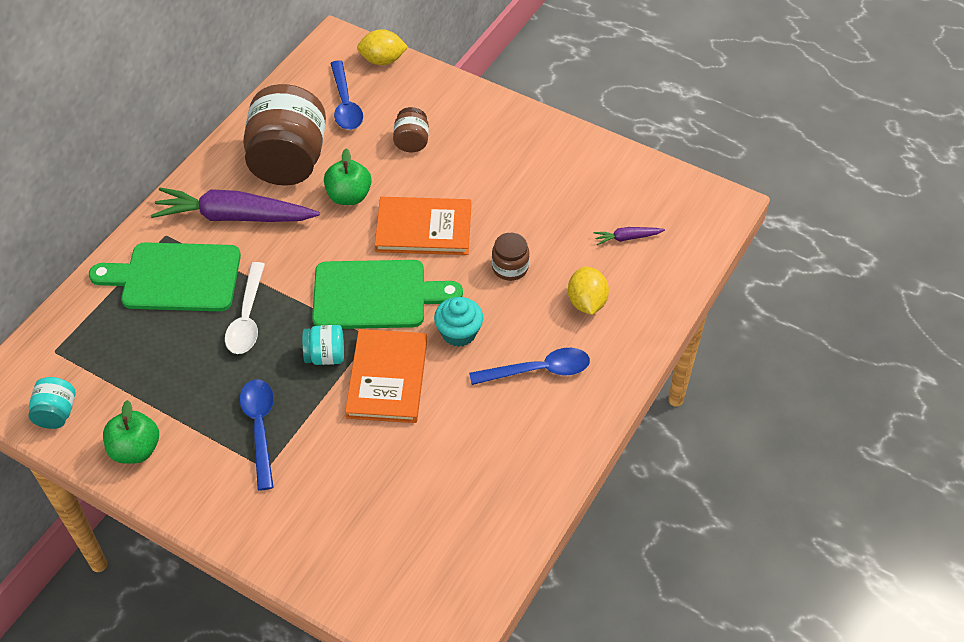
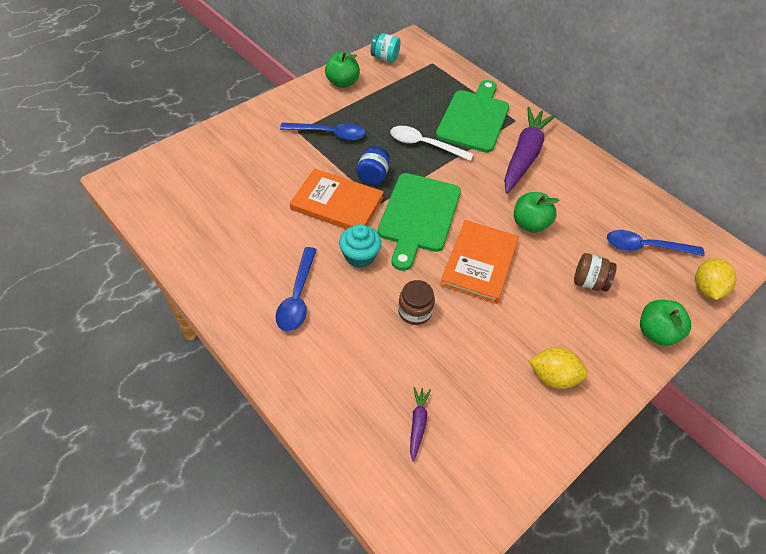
camera: 105 degrees right, 0 degrees up
brown jar [243,84,326,186] -> none
turquoise jar [302,325,344,365] -> blue jar [356,146,390,185]
yellow lemon [568,266,609,315] -> yellow lemon moved to [529,347,588,389]
none -> green apple [640,300,691,346]

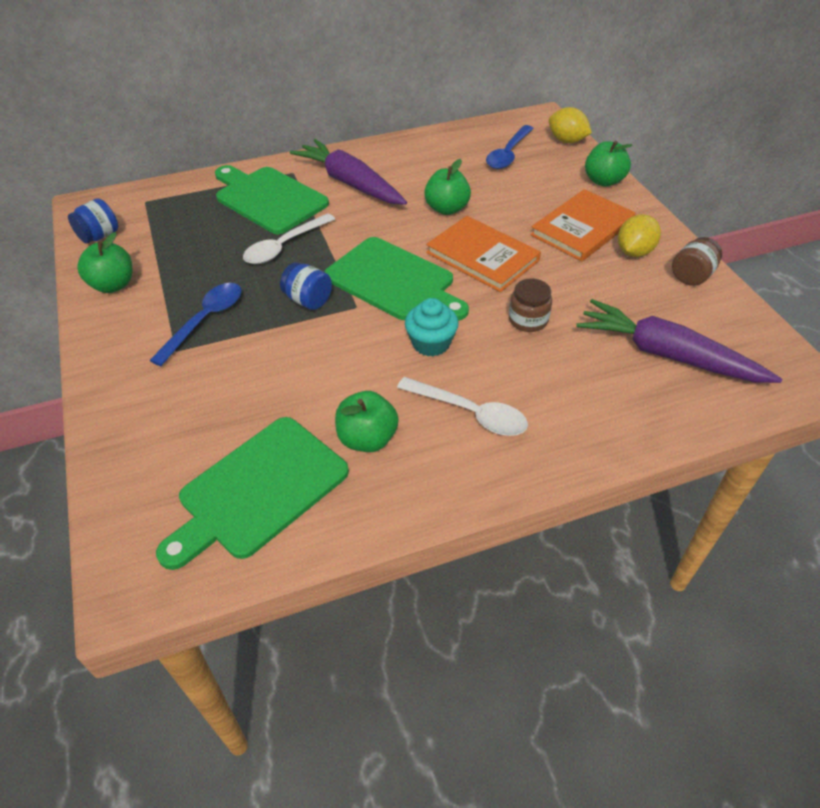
camera: 65 degrees left, 5 degrees down
blue spoon [275,247,317,332] -> white spoon [397,377,528,436]
orange book [290,168,384,229] -> orange book moved to [530,189,636,261]
turquoise jar [370,33,400,63] -> blue jar [68,198,118,243]
purple carrot [410,387,431,462] -> purple carrot [576,299,782,383], size x2.35
brown jar [574,253,617,292] -> brown jar moved to [672,237,722,286]
none -> green cutting board [156,417,349,570]
none -> green apple [335,391,398,452]

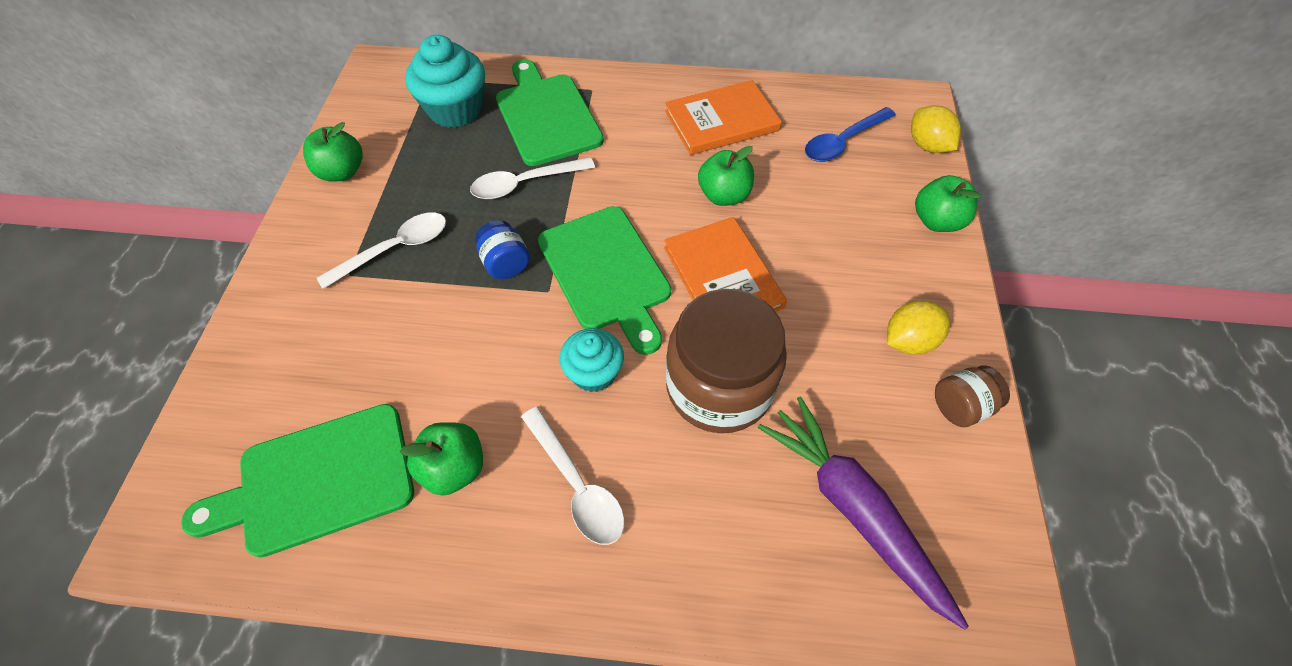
camera: 25 degrees right, 10 degrees up
blue jar [68,198,118,243] -> none
blue spoon [149,283,241,366] -> white spoon [317,212,446,289]
purple carrot [290,139,407,205] -> none
brown jar [509,278,552,332] -> brown jar [666,289,787,433], size x2.18
orange book [530,189,636,261] -> orange book moved to [665,80,782,155]
none -> turquoise cupcake [405,35,485,128]

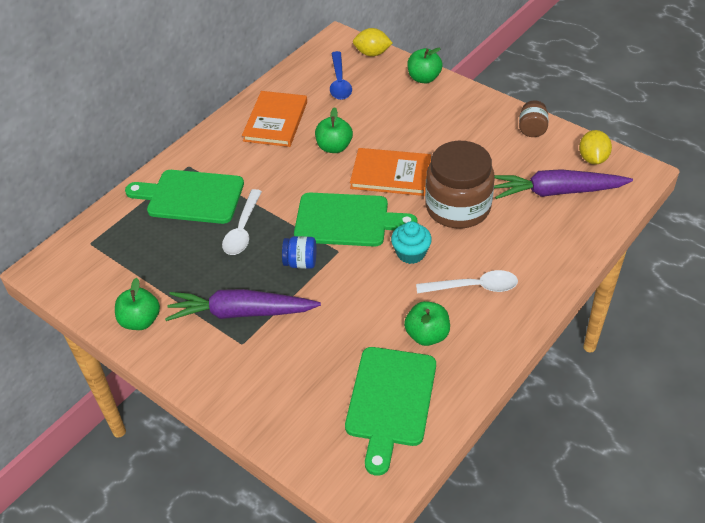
camera: 55 degrees left, 10 degrees down
white spoon [317,212,446,289] -> purple carrot [165,289,321,321]
turquoise cupcake [405,35,485,128] -> none
yellow lemon [887,300,950,355] -> yellow lemon moved to [579,130,612,165]

